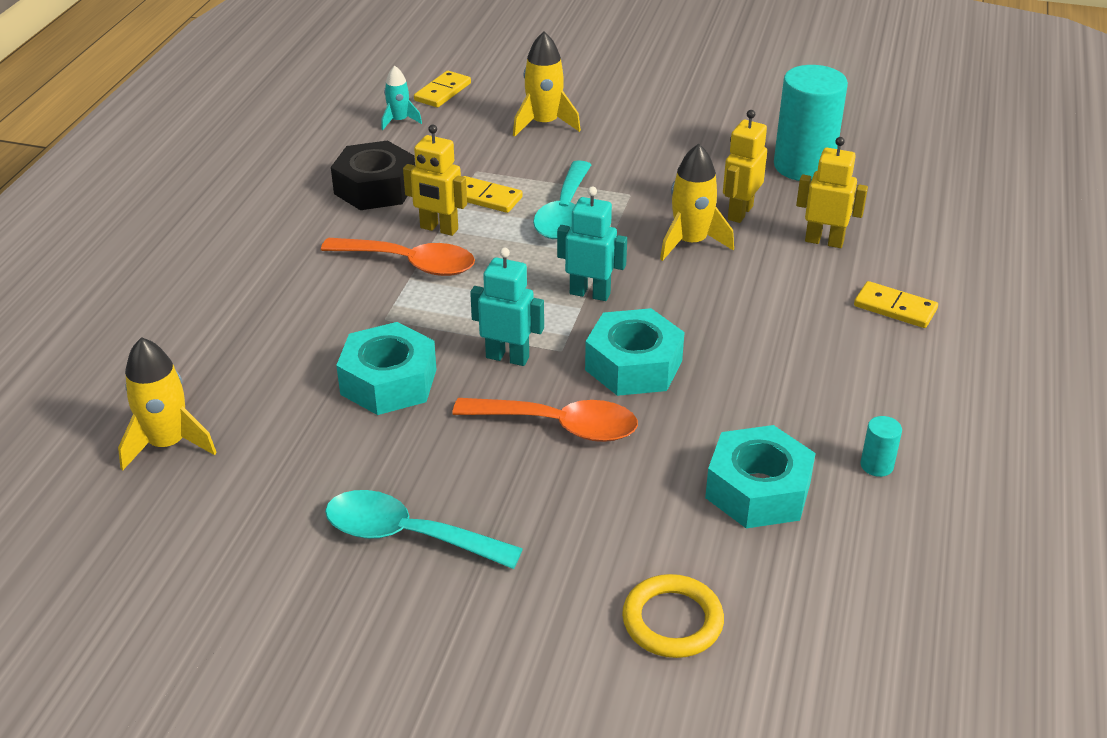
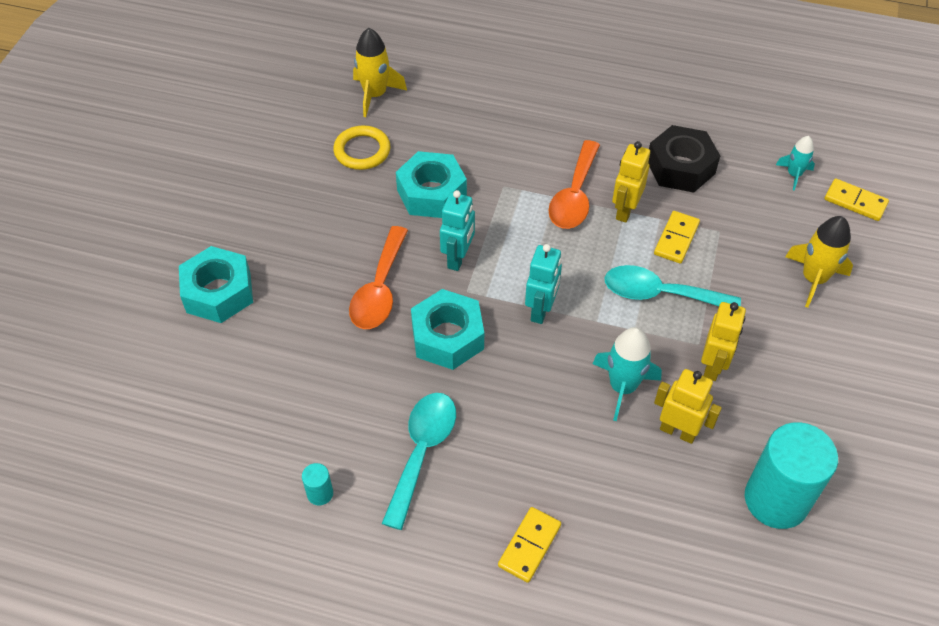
camera: 90 degrees right, 15 degrees up
turquoise spoon [325,490,523,569] -> turquoise spoon moved to [382,393,456,530]
yellow ring [622,574,724,658] -> yellow ring moved to [333,126,391,170]
yellow rocket [660,144,734,261] -> turquoise rocket [593,327,662,421]
turquoise nut [705,425,816,528] -> turquoise nut moved to [179,246,253,323]
yellow robot [796,137,868,248] -> yellow robot moved to [701,302,746,381]

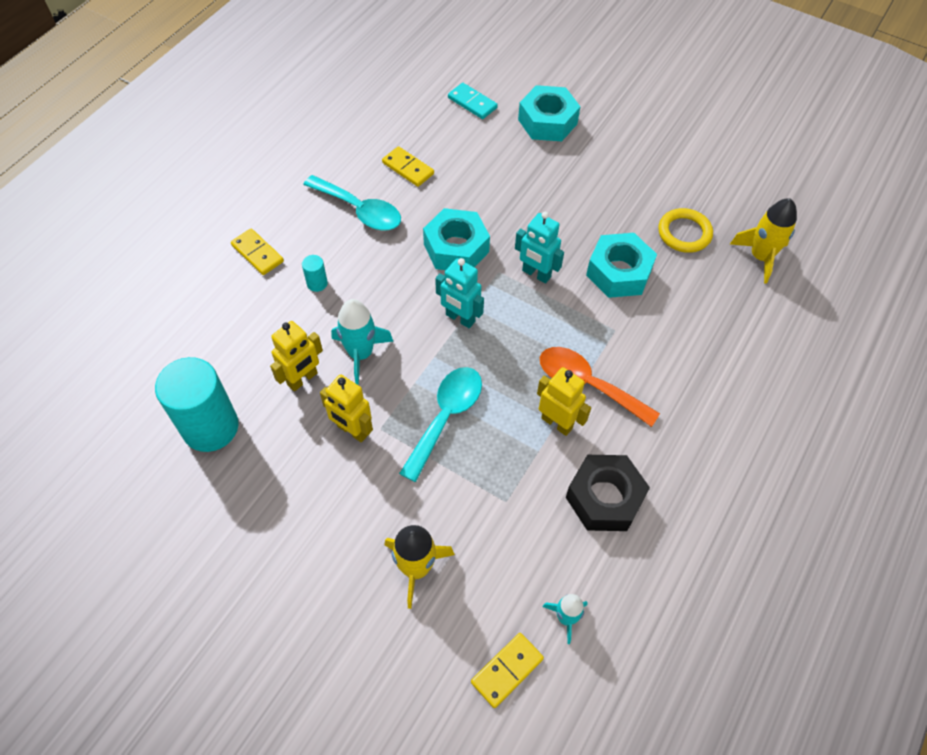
camera: 105 degrees right, 5 degrees up
turquoise cylinder [302,463,333,505] -> turquoise cylinder moved to [302,255,328,292]
orange spoon [349,226,408,329] -> none
yellow domino [654,211,700,264] -> yellow domino moved to [382,146,434,187]
none -> turquoise domino [448,83,498,119]

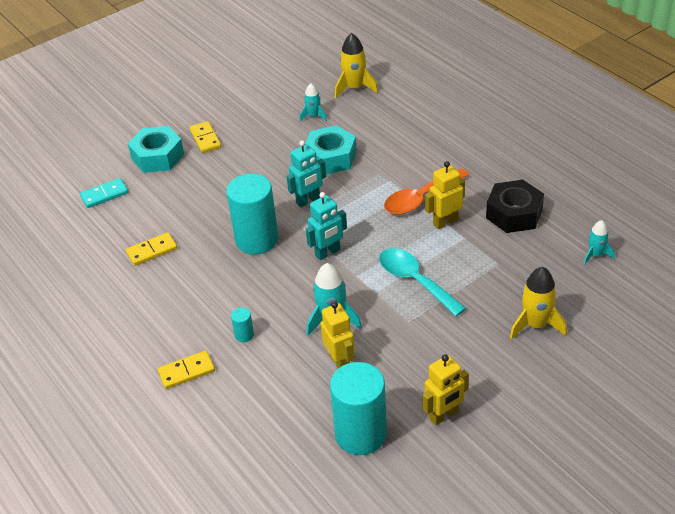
camera: 65 degrees left, 15 degrees down
turquoise spoon [303,175,401,230] -> none
yellow robot [320,375,373,442] -> yellow robot moved to [423,354,469,425]
turquoise nut [423,208,490,270] -> turquoise cylinder [226,174,278,254]
yellow domino [471,633,544,708] -> yellow domino moved to [189,121,221,153]
yellow ring [658,208,713,253] -> turquoise rocket [300,83,327,121]

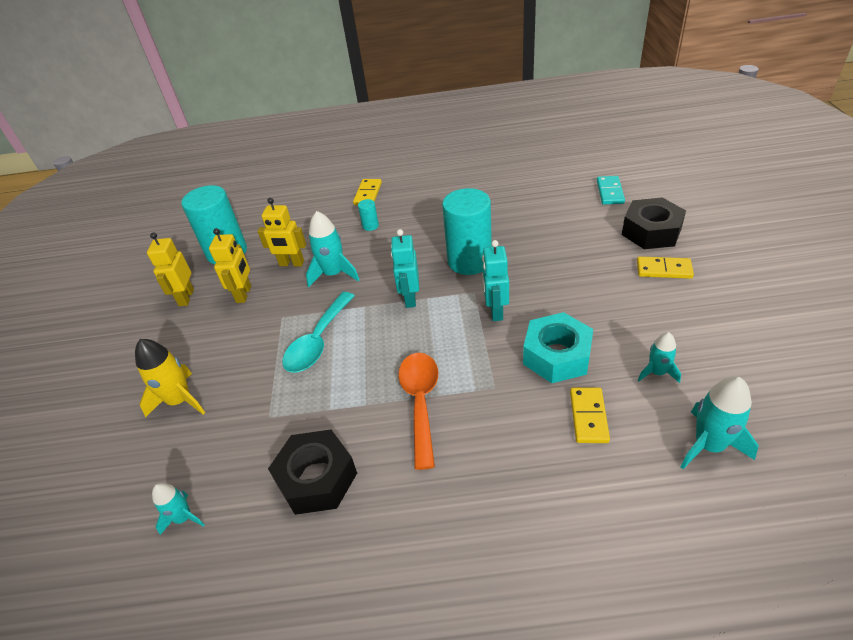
camera: 125 degrees right, 0 degrees up
yellow domino [126,232,177,266] -> yellow domino moved to [570,388,610,443]
turquoise nut [128,126,184,173] -> black nut [622,197,686,249]
yellow rocket [335,33,378,98] -> turquoise rocket [681,376,758,469]
turquoise spoon [379,248,466,317] -> turquoise spoon turned 120 degrees clockwise [282,292,355,373]
yellow robot [425,161,465,229] -> yellow robot moved to [209,228,251,303]

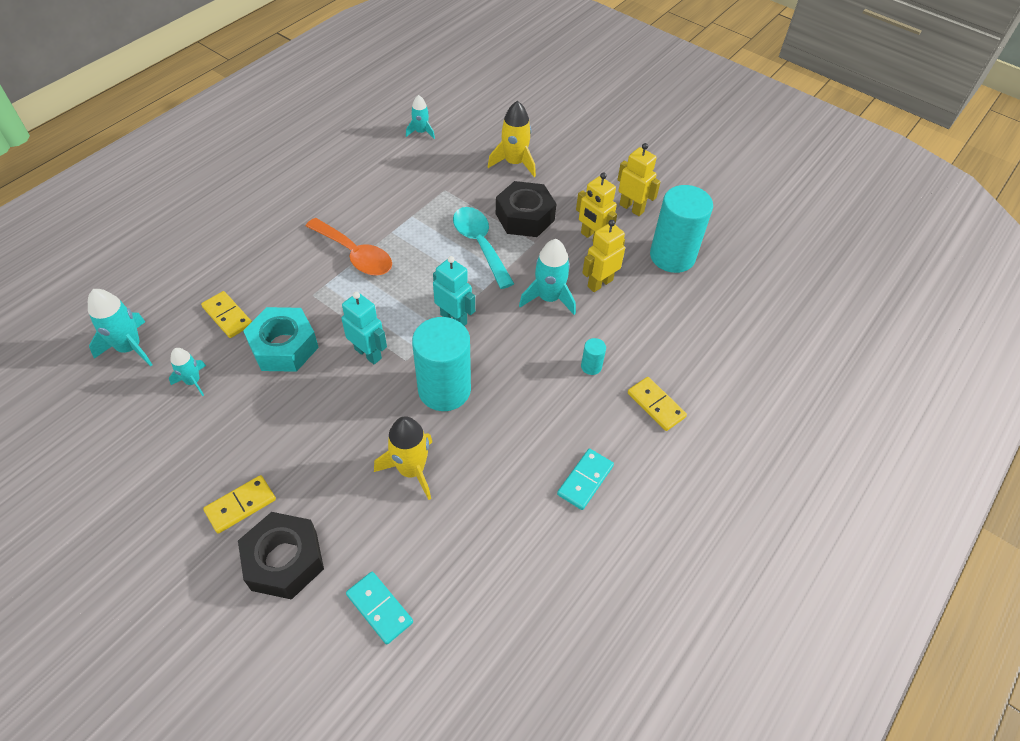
camera: 125 degrees right, 10 degrees up
black nut [268,429,357,515] -> black nut moved to [496,181,556,237]
none -> yellow rocket [374,416,432,500]
none -> turquoise domino [557,449,614,510]

